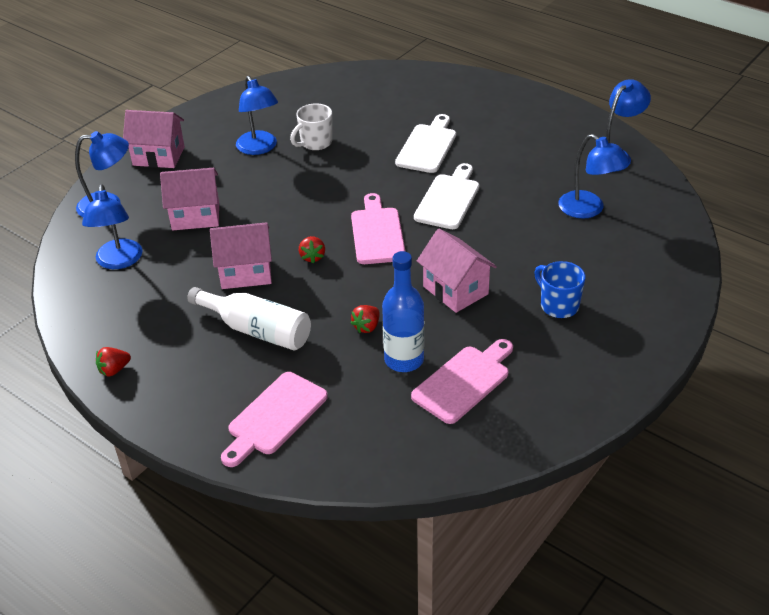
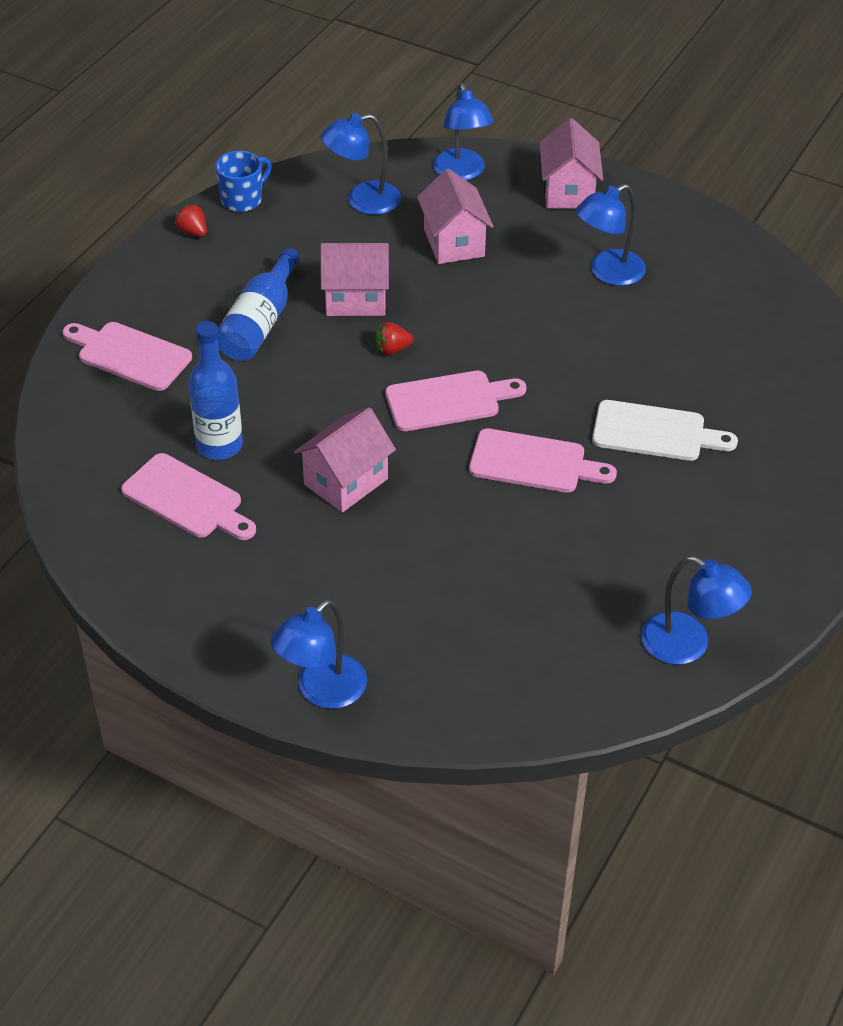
camera: 80 degrees right, 5 degrees up
white bottle [187,287,311,351] -> blue bottle [217,248,300,361]
pink house [210,222,272,289] -> pink house turned 75 degrees counterclockwise [320,243,389,316]
white mug [290,103,332,150] -> none
red strawberry [351,305,380,333] -> none
white cutting board [414,163,479,229] -> pink cutting board [469,428,617,493]
blue mug [534,261,586,318] -> blue mug moved to [215,151,272,212]
blue lamp [558,134,630,219] -> blue lamp moved to [270,600,367,709]

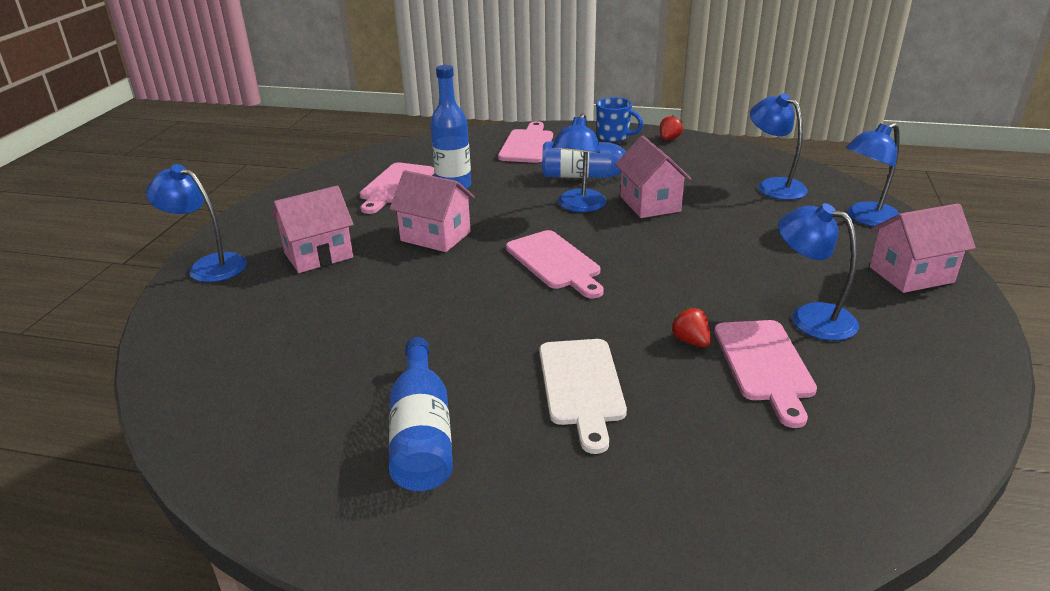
camera: 75 degrees right, 15 degrees down
blue mug [215,151,272,212] -> blue mug moved to [596,97,644,142]
red strawberry [376,322,413,355] -> red strawberry moved to [670,307,711,347]
pink house [417,168,494,264] -> pink house moved to [271,186,354,273]
pink cutting board [469,428,617,493] -> pink cutting board moved to [714,320,817,428]
blue lamp [641,556,752,665] -> blue lamp moved to [552,113,607,212]
none -> blue bottle [389,337,453,491]

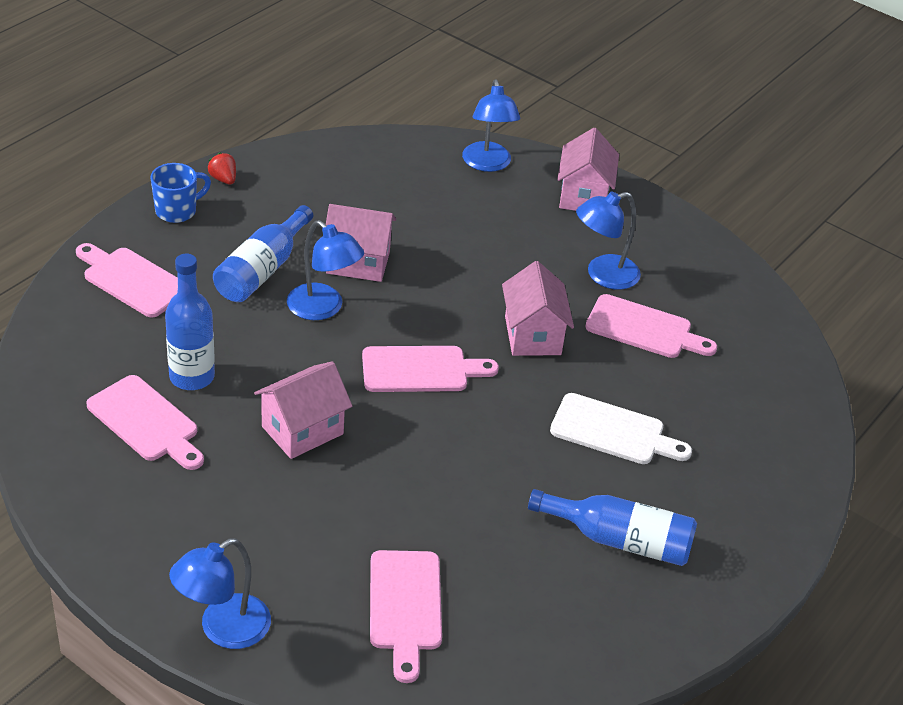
camera: 70 degrees left, 10 degrees up
pink house [271,186,354,273] -> pink house moved to [502,261,574,356]
red strawberry [670,307,711,347] -> none
blue lamp [750,93,808,200] -> none
none -> pink cutting board [370,550,442,683]

